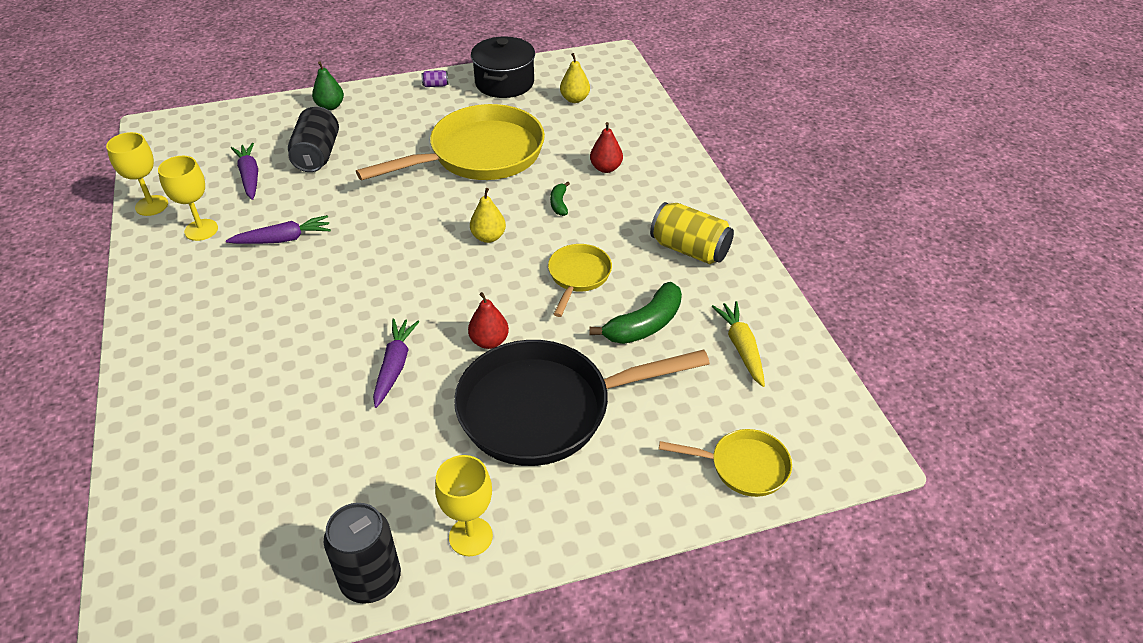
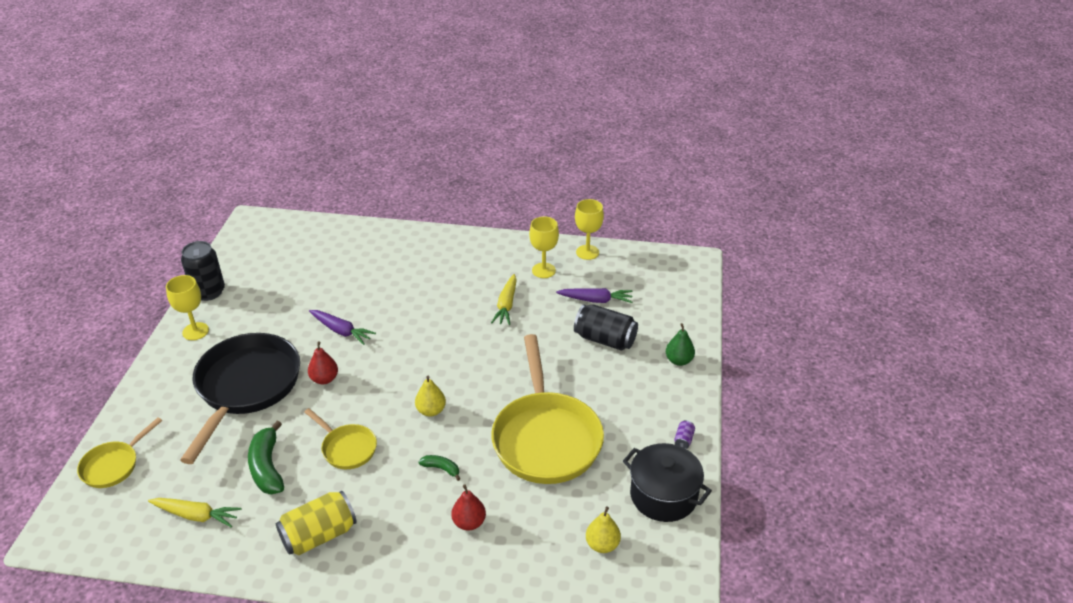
camera: 115 degrees right, 5 degrees down
purple carrot [226,215,331,244] -> yellow carrot [491,274,517,325]

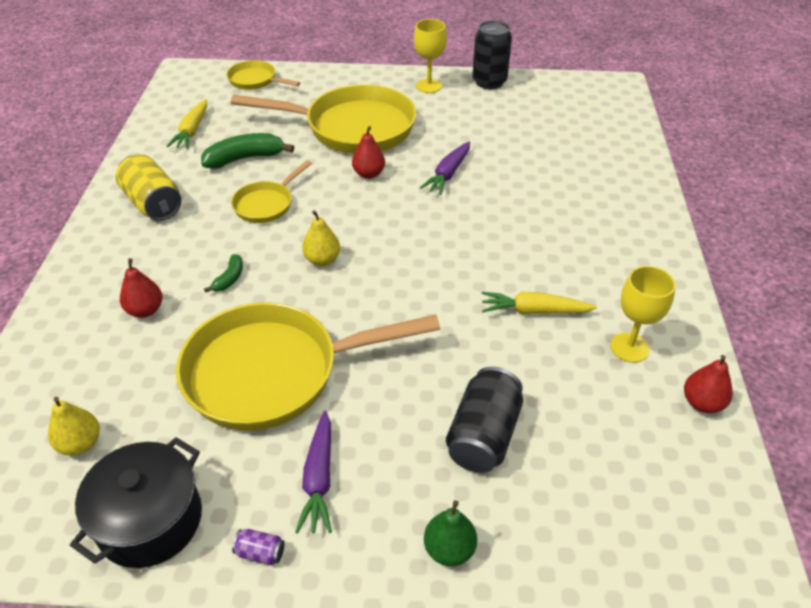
camera: 85 degrees right, 5 degrees up
black pan [180,333,300,464] -> yellow pan [231,85,416,154]
purple carrot [556,288,633,303] -> purple carrot moved to [295,411,332,533]
yellow goblet [575,199,604,260] -> red pear [684,355,733,413]

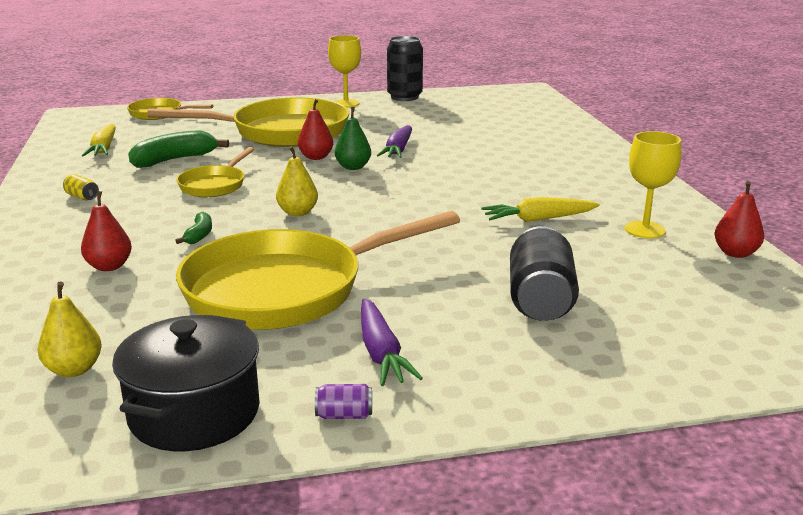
camera: 15 degrees left, 20 degrees down
yellow can [116,154,181,221] -> yellow can [63,174,99,200], size x0.43
green pear [424,500,477,566] -> green pear moved to [335,107,371,170]

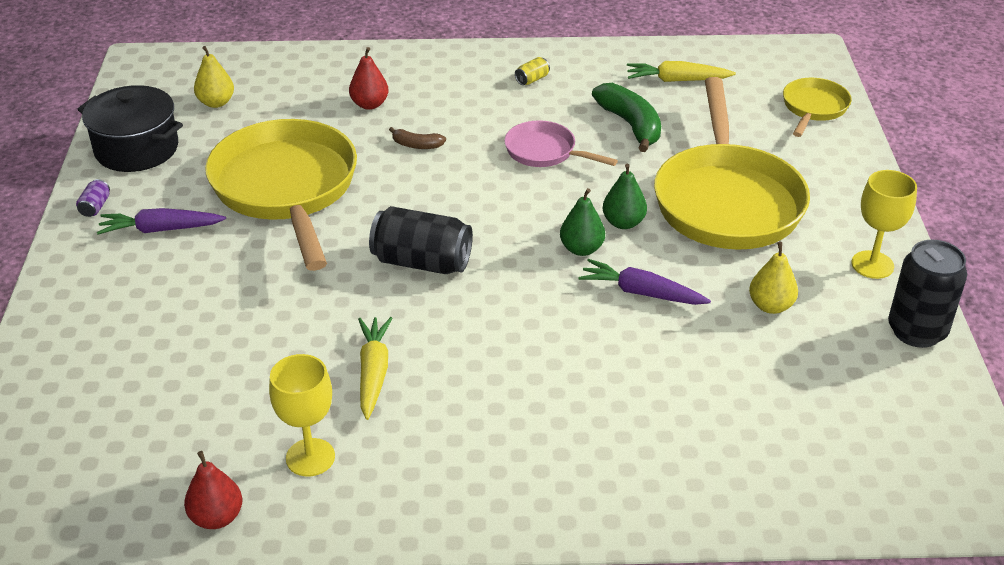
camera: 100 degrees right, 15 degrees up
green banana [175,212,212,244] -> brown banana [389,127,446,149]
yellow pan [176,147,255,197] -> pink pan [504,120,618,167]
yellow pear [276,146,318,216] -> yellow pear moved to [749,242,798,314]
red pear [298,99,333,160] -> green pear [603,164,647,229]
black can [510,226,579,321] -> black can moved to [369,206,473,274]

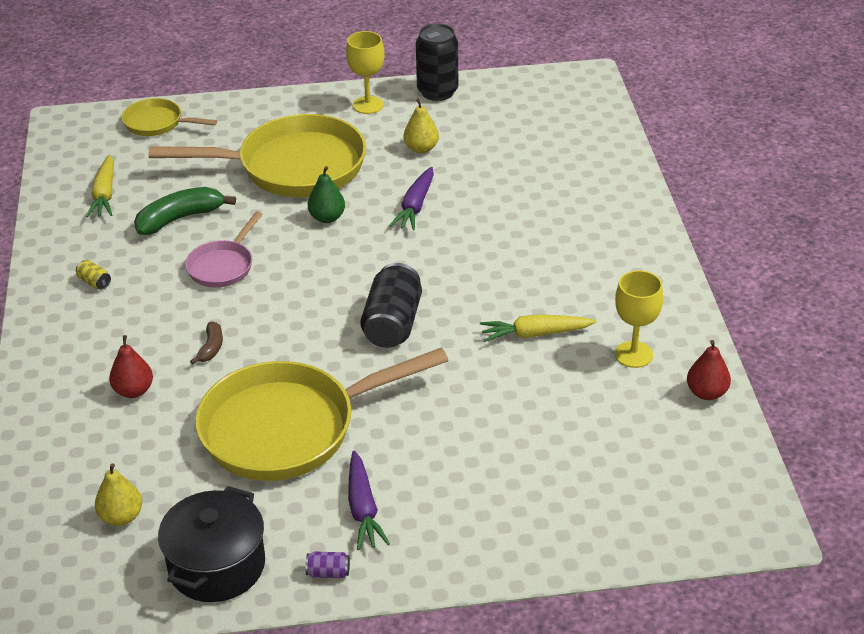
camera: 95 degrees left, 0 degrees up
green pear [560,188,605,256] -> none

